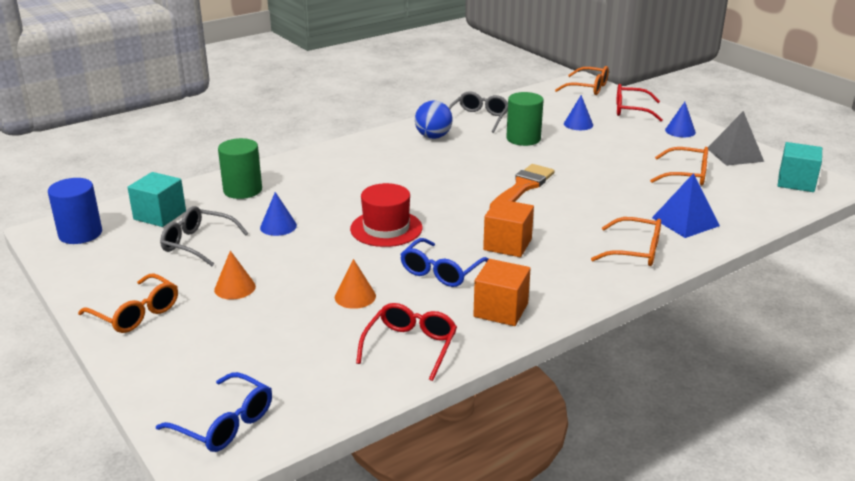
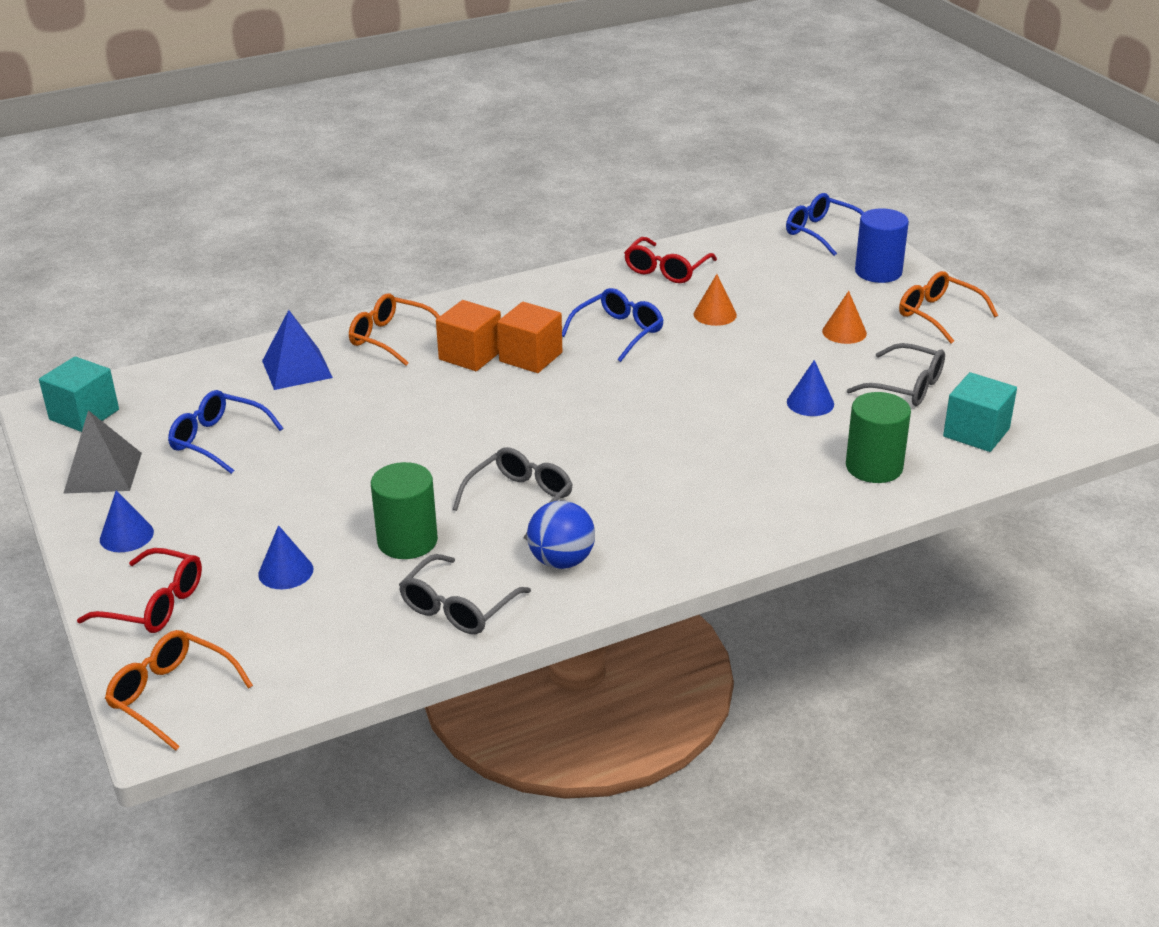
camera: 170 degrees left, 5 degrees up
blue cylinder [48,178,102,244] -> blue cylinder moved to [855,208,909,283]
red hat [350,183,422,247] -> none
orange cube [473,259,531,326] -> orange cube moved to [436,300,501,371]
orange brush [490,164,554,208] -> none
orange glasses [650,147,708,185] -> blue glasses [168,390,283,474]
none -> grey glasses [453,447,573,540]

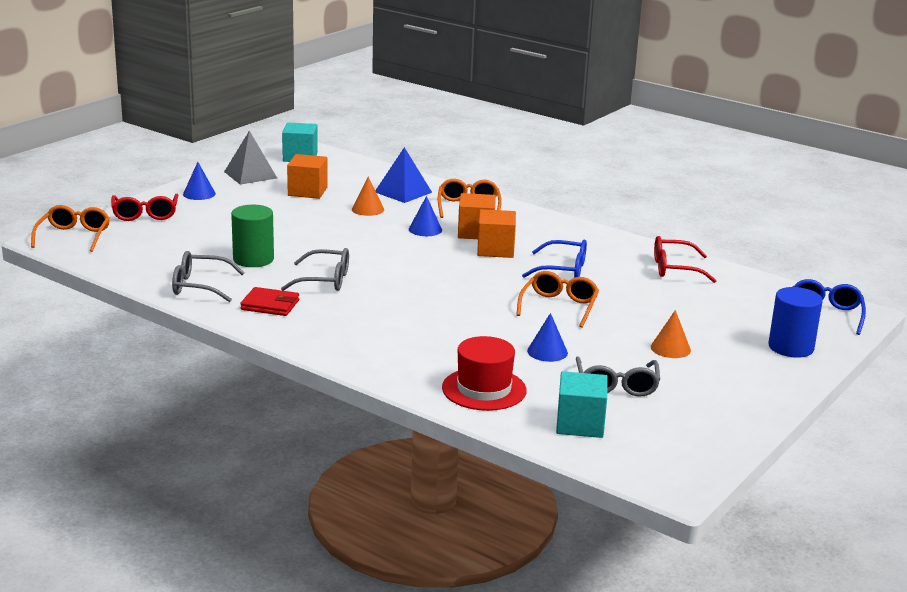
camera: 60 degrees right, 10 degrees down
blue glasses [168,390,283,474] -> orange cube [287,154,328,199]
blue cone [258,525,313,589] -> blue cone moved to [409,196,442,236]
blue ball [527,501,595,569] -> red wallet [240,287,299,316]
orange cone [693,274,737,326] -> orange cone moved to [352,177,384,216]
green cylinder [846,392,911,483] -> red hat [442,336,527,411]
orange glasses [899,271,998,344] -> orange glasses moved to [516,271,599,328]

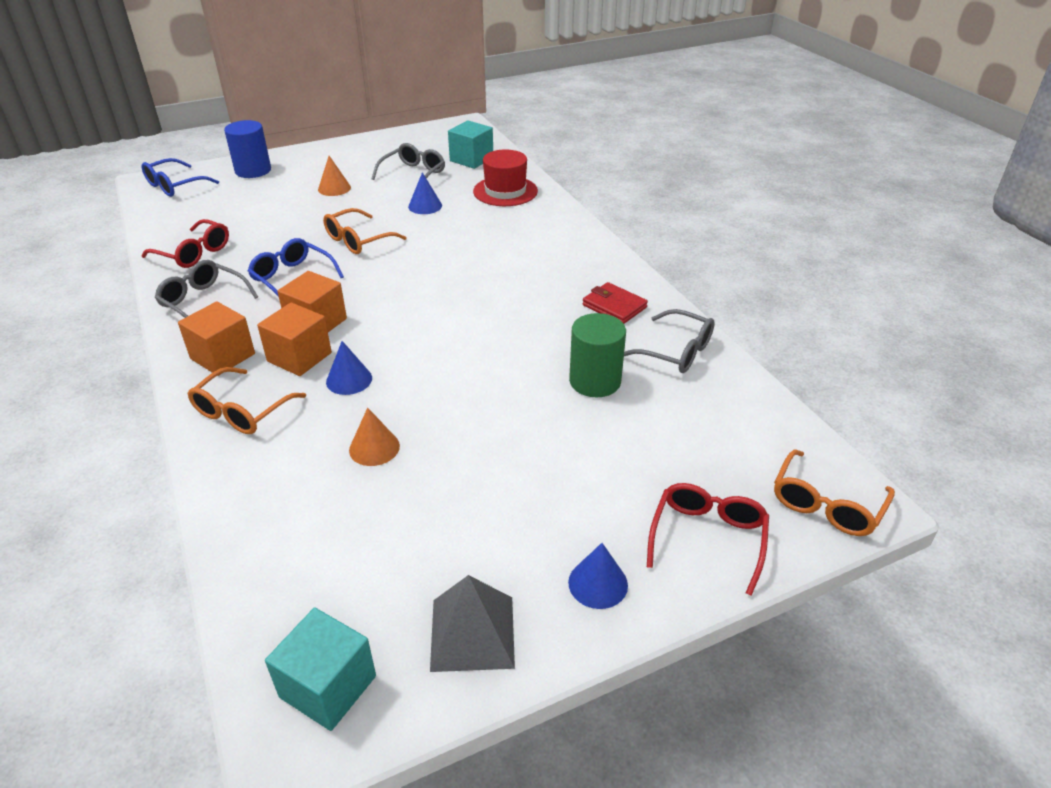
camera: 150 degrees left, 15 degrees up
grey glasses [281,248,349,291] -> grey glasses moved to [155,260,258,318]
orange cube [287,154,328,199] -> orange cube moved to [178,301,255,376]
blue pyramid [375,147,432,203] -> none

